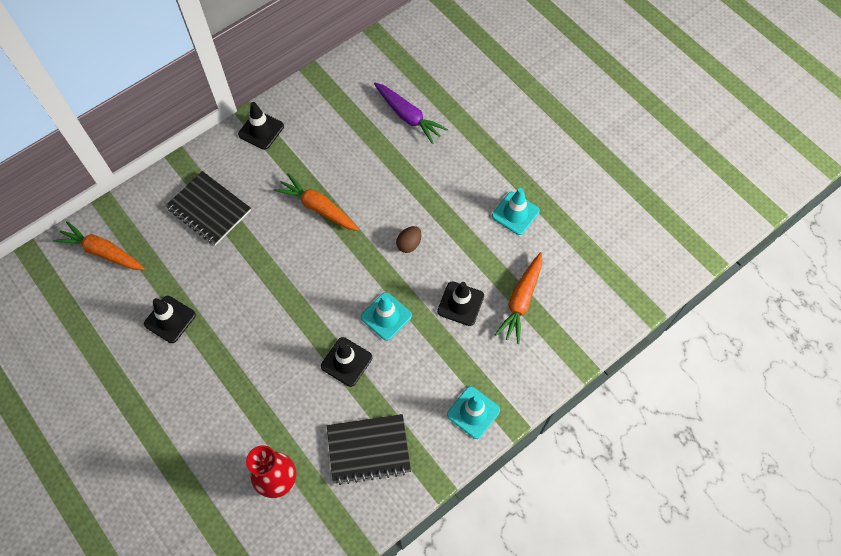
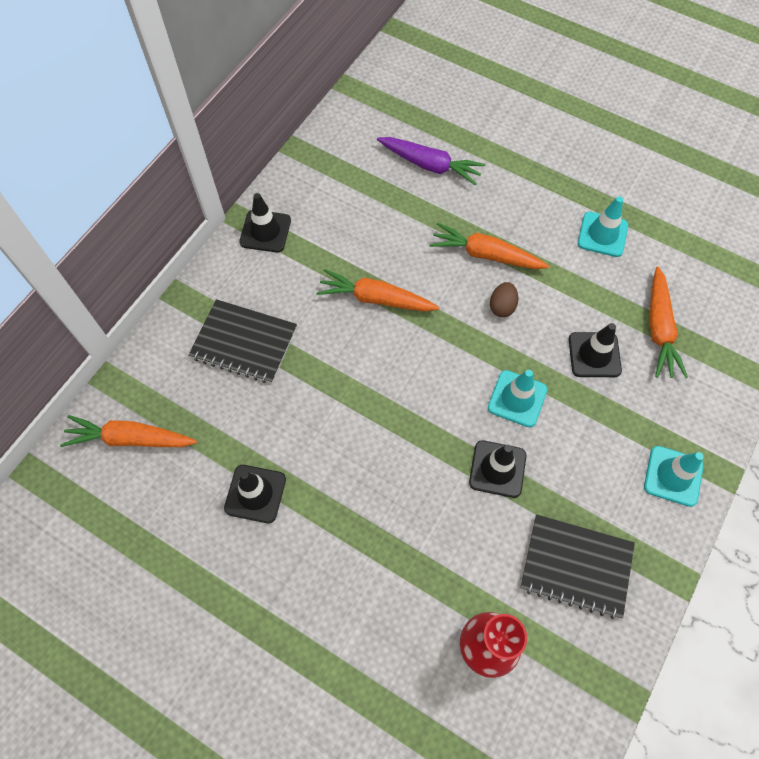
camera: 20 degrees left, 0 degrees up
black notebook [327,414,411,485] -> black notebook turned 45 degrees clockwise [520,514,635,619]
none -> orange carrot [429,223,549,269]

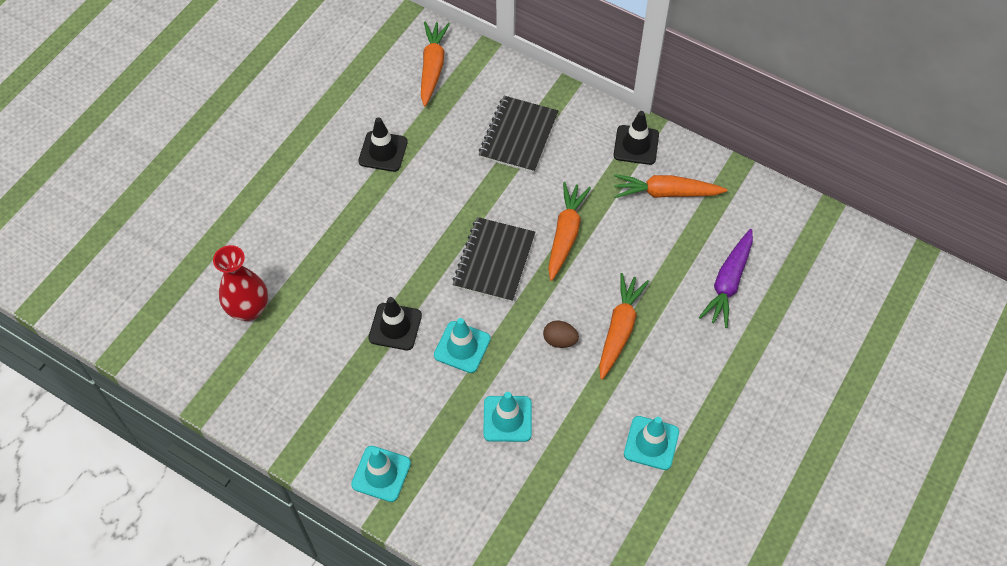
camera: 90 degrees right, 5 degrees down
black notebook [520,514,635,619] -> black notebook moved to [453,217,535,302]
black traffic cone [569,323,622,377] -> turquoise traffic cone [483,392,532,442]
orange carrot [649,267,688,378] -> orange carrot moved to [614,174,727,198]

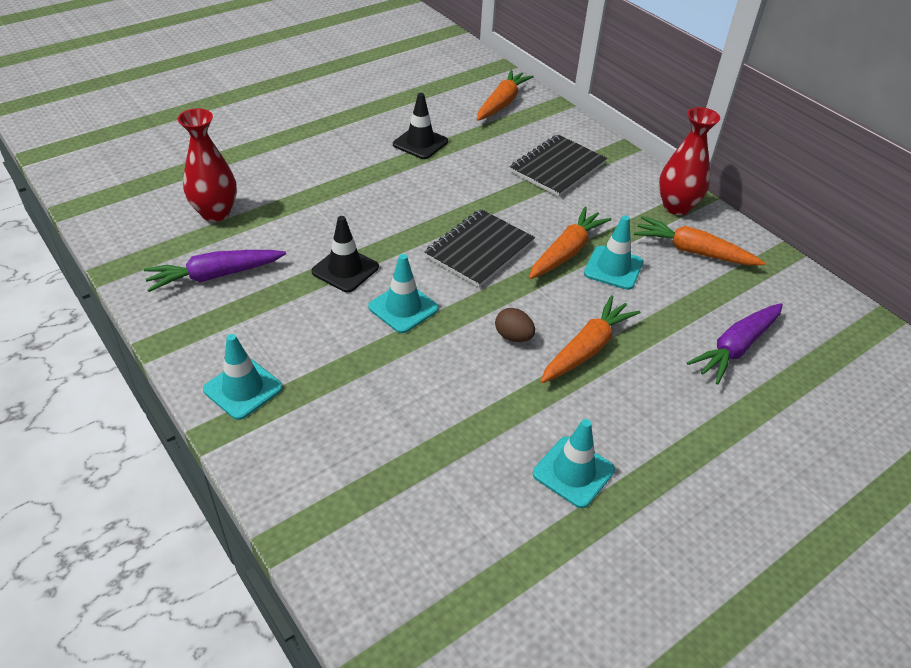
camera: 20 degrees right, 15 degrees down
turquoise traffic cone [483,392,532,442] -> turquoise traffic cone moved to [584,216,643,290]
black traffic cone [614,111,659,165] -> red vase [659,107,720,215]
none -> purple carrot [144,250,286,292]

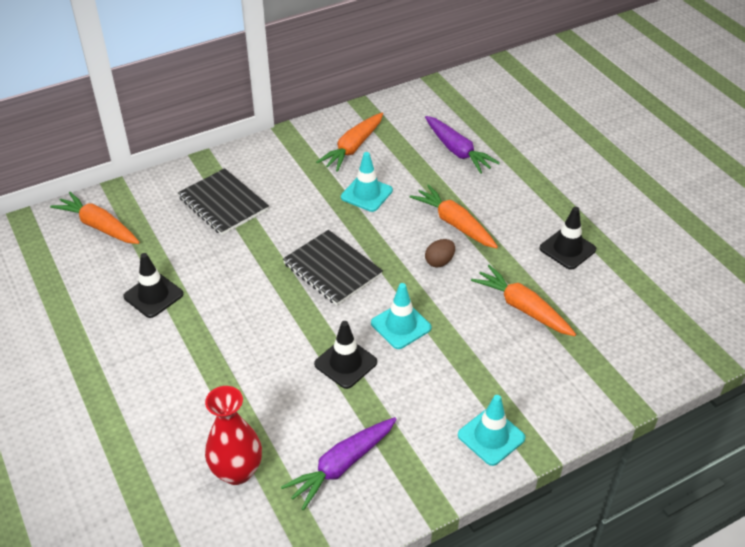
camera: 80 degrees left, 0 degrees up
purple carrot [144,250,286,292] -> purple carrot turned 60 degrees clockwise [281,417,397,510]
orange carrot [529,207,612,279] -> orange carrot moved to [471,265,576,336]
turquoise traffic cone [533,419,615,508] -> black traffic cone [539,207,596,270]
red vase [659,107,720,215] -> none

